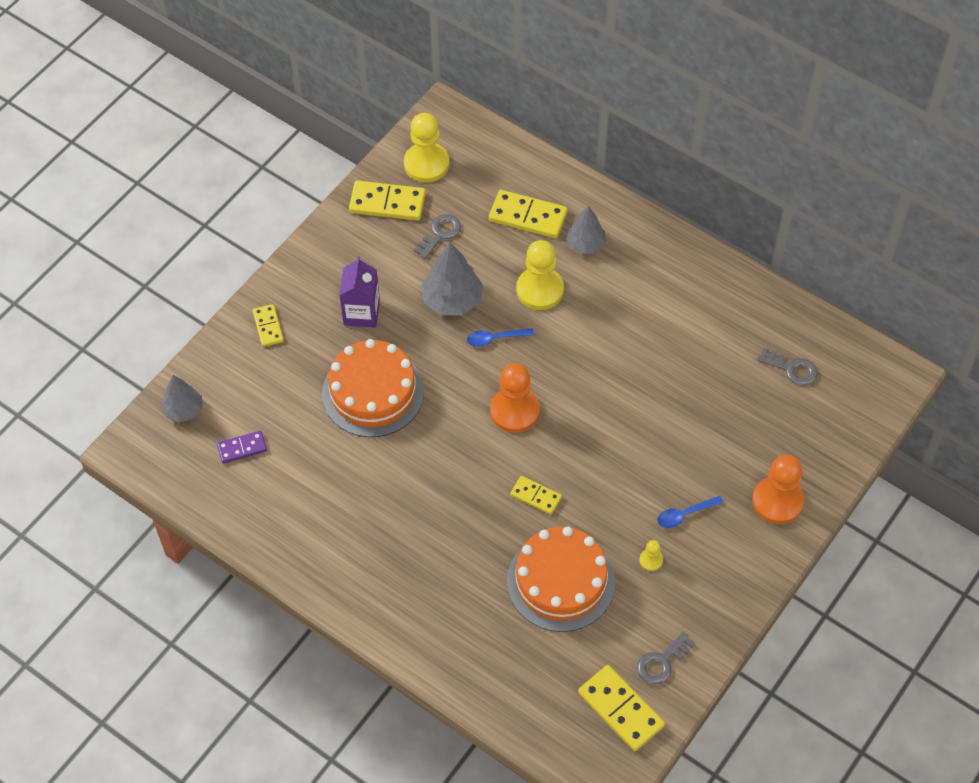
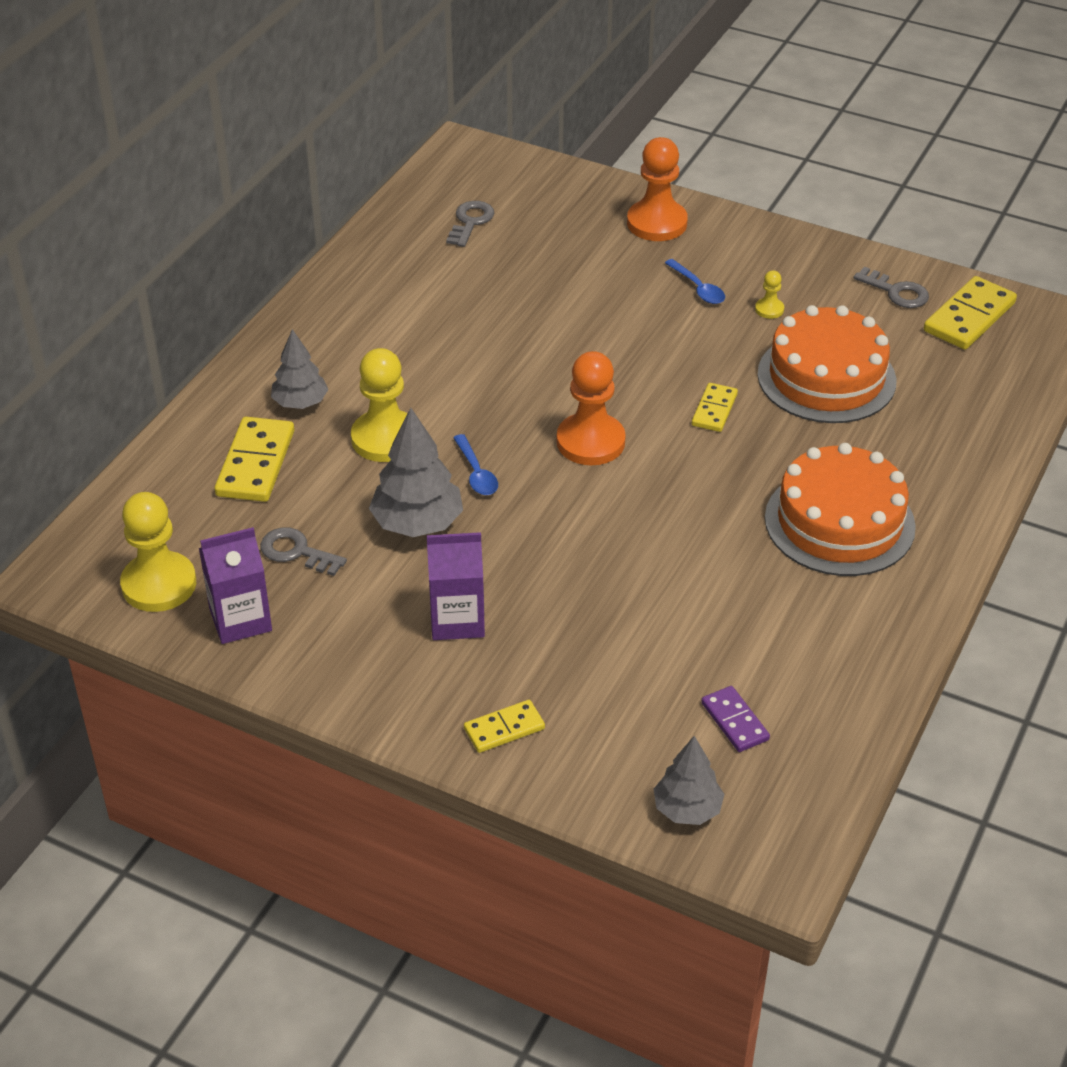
camera: 100 degrees left, 15 degrees down
orange cake [322,339,424,437] -> orange cake moved to [765,443,916,576]
yellow domino [349,181,426,221] -> purple carton [199,527,272,644]

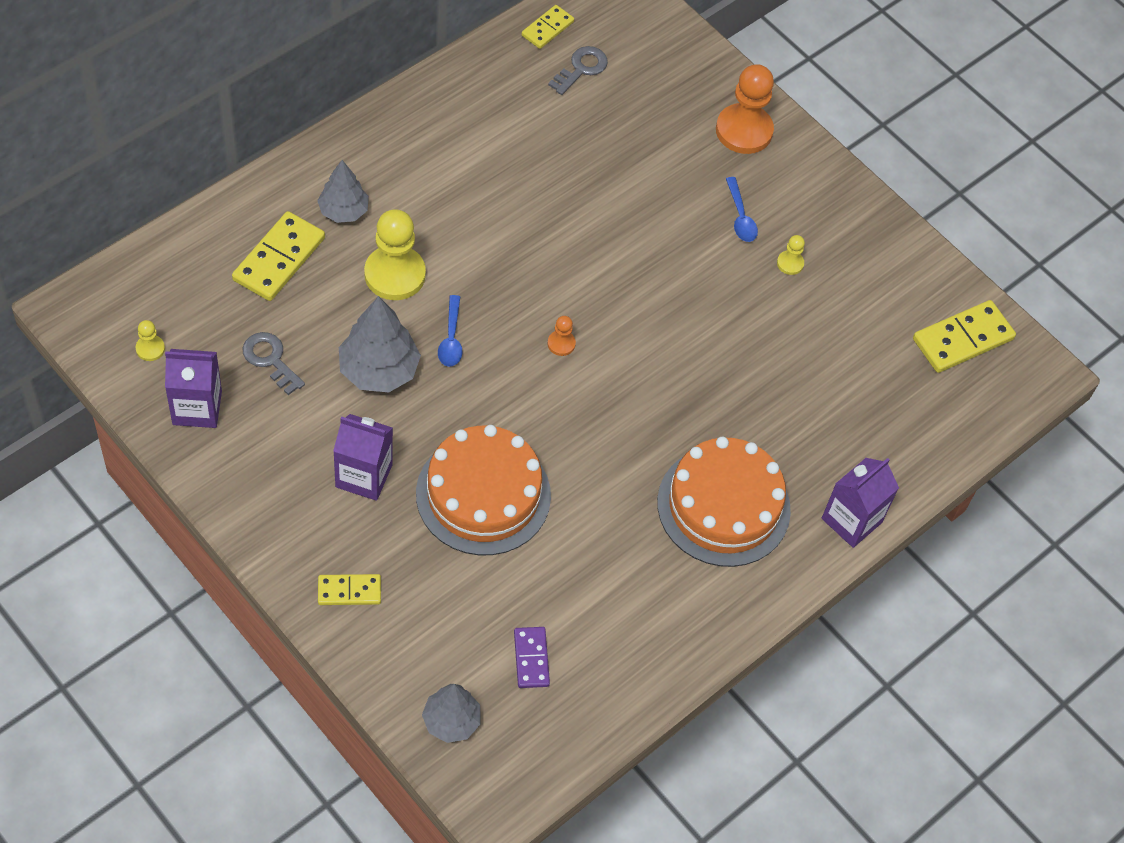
camera: 15 degrees right, 15 degrees up
yellow pawn [120,492,196,612] -> yellow pawn [136,320,165,361], size x0.45
orange pawn [557,351,626,465] -> orange pawn [548,316,576,356], size x0.45
yellow domino [692,383,738,432] -> yellow domino moved to [522,5,574,49]
orange cake [758,305,896,423] -> orange cake moved to [416,425,551,555]
grey key [853,266,929,308] -> none
none -> purple carton [822,458,899,548]

